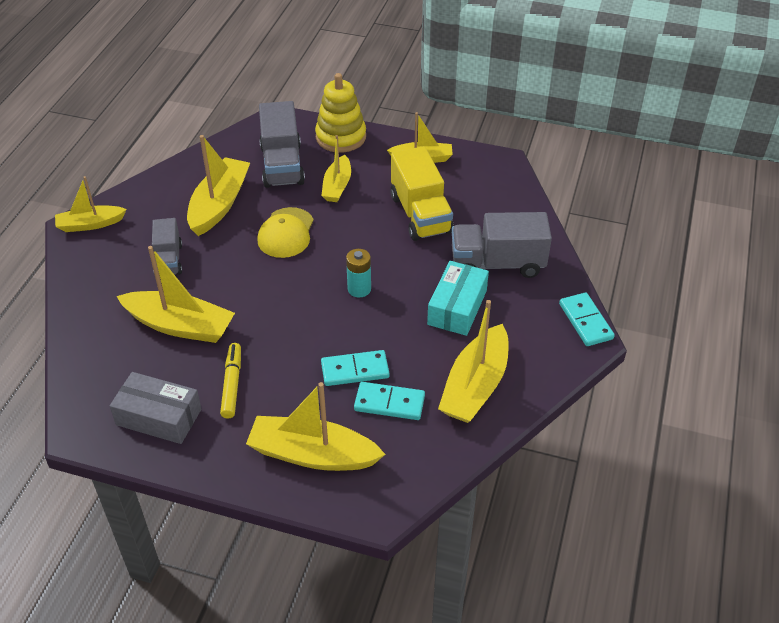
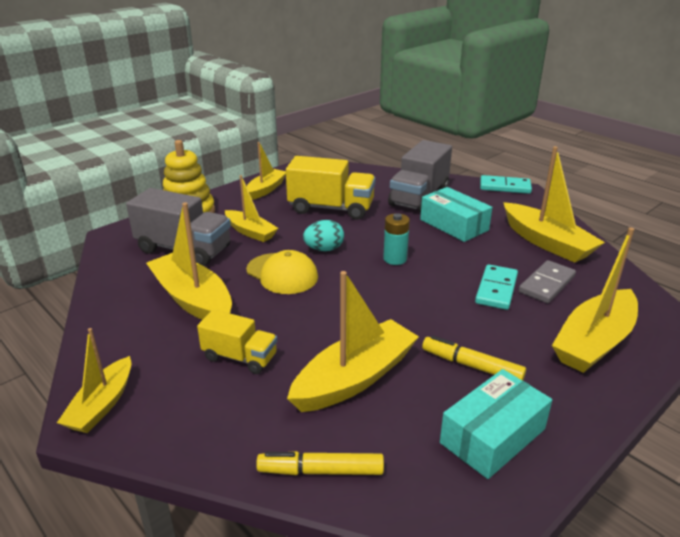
camera: 60 degrees left, 15 degrees down
grey box [110,372,201,444] -> turquoise box [440,369,552,479]
grey truck [152,218,182,275] -> yellow truck [197,309,277,374]
turquoise domino [354,382,425,420] -> grey domino [519,260,576,303]
none -> yellow marker [256,451,384,475]
none -> turquoise egg [303,220,344,251]

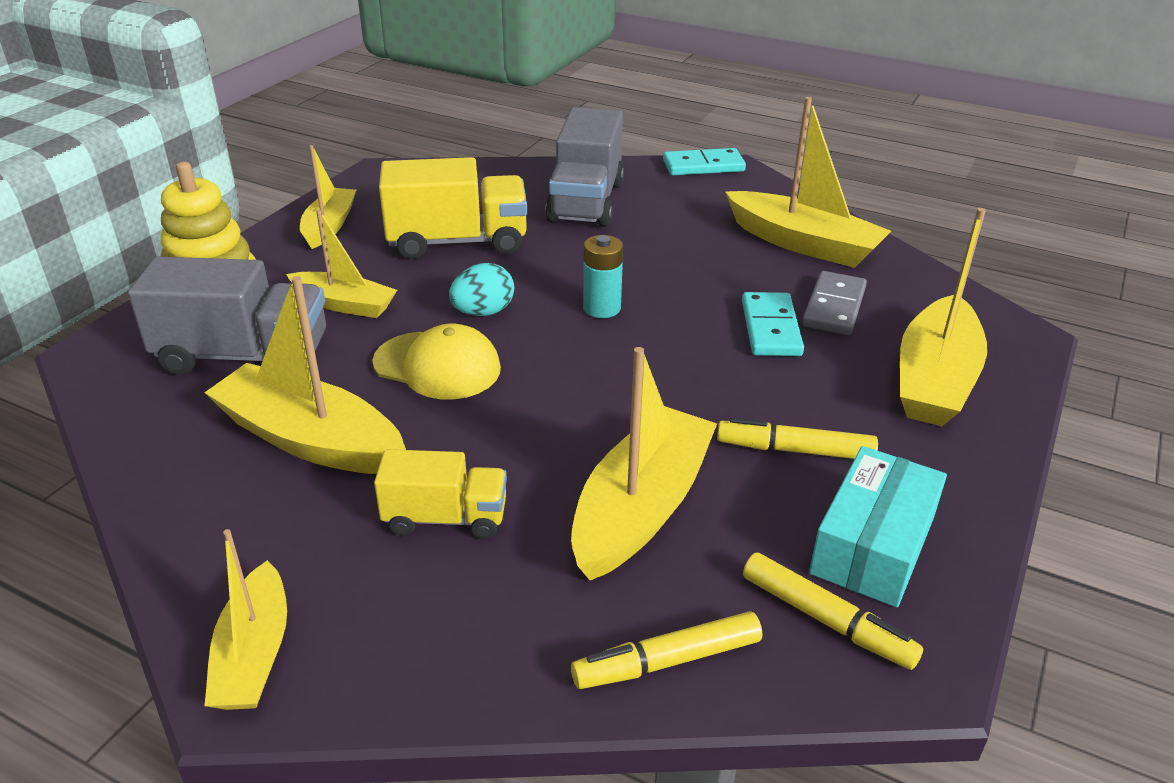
camera: 20 degrees left, 5 degrees up
turquoise box [420,187,492,242] -> none
none -> yellow marker [743,552,923,670]

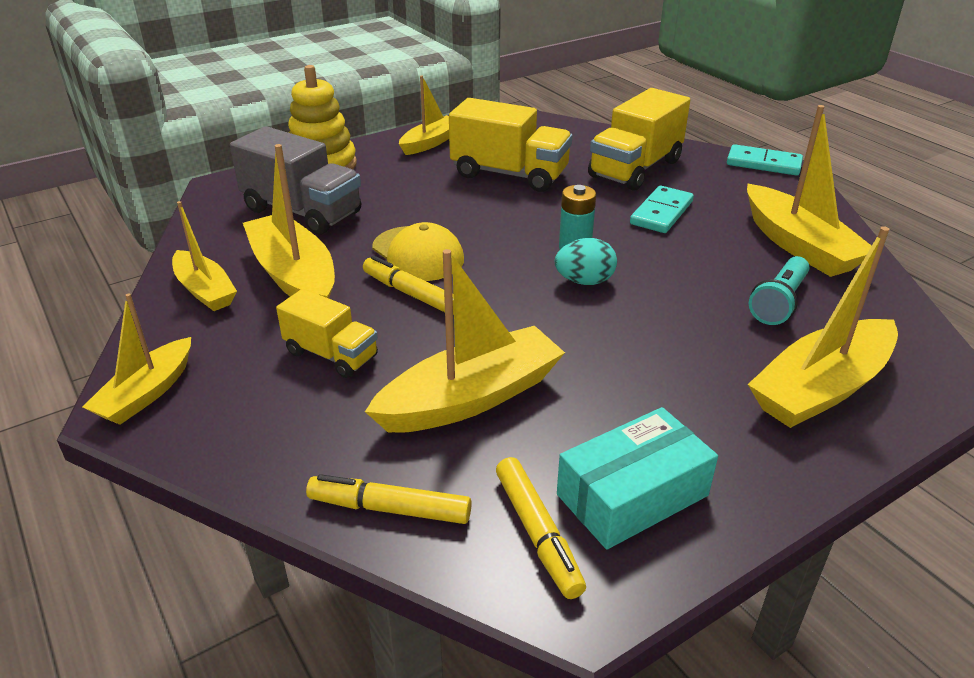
camera: 30 degrees right, 0 degrees up
yellow boat [286,210,397,318] -> yellow boat moved to [172,201,237,311]
turquoise egg [449,263,514,316] -> turquoise egg moved to [555,238,617,285]
grey truck [545,107,624,227] -> yellow truck [588,88,690,191]
yellow marker [717,417,878,459] -> yellow marker moved to [363,256,454,315]
turquoise domino [742,292,804,356] -> turquoise domino moved to [630,186,694,233]
grey domino [802,271,867,335] -> turquoise flashlight [749,256,809,325]

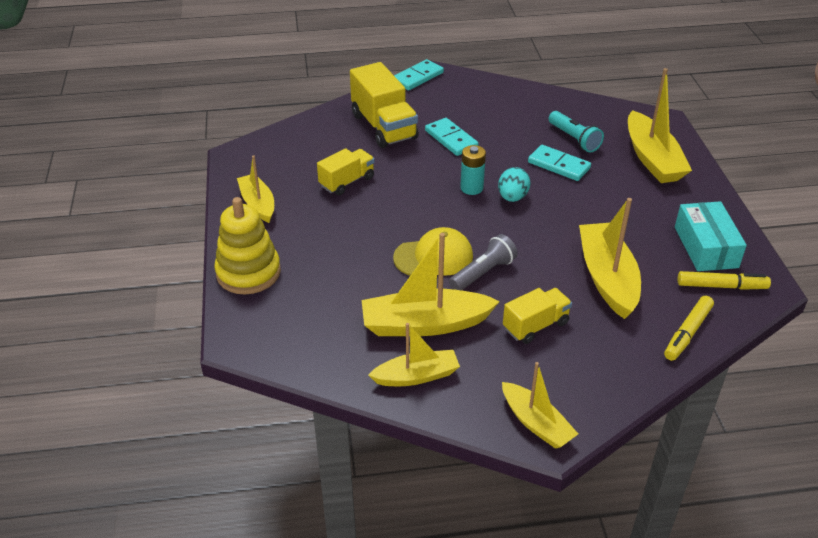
camera: 65 degrees left, 5 degrees up
grey truck [230,126,361,235] -> none
yellow marker [363,256,454,315] -> grey flashlight [449,234,518,290]
yellow truck [449,98,572,192] -> yellow truck [317,148,375,195], size x0.60
yellow boat [747,105,871,277] -> none
none -> turquoise domino [528,145,591,181]

